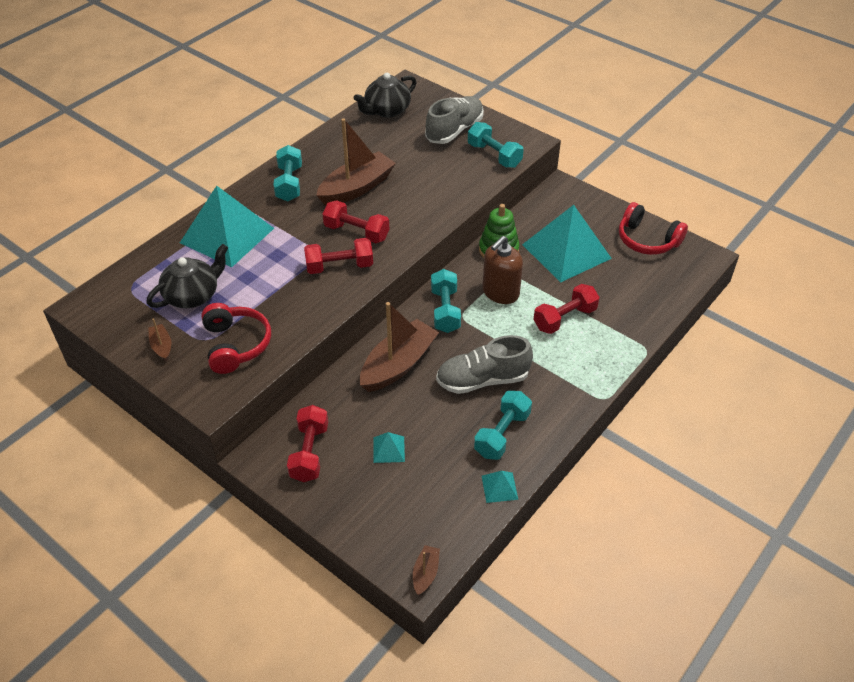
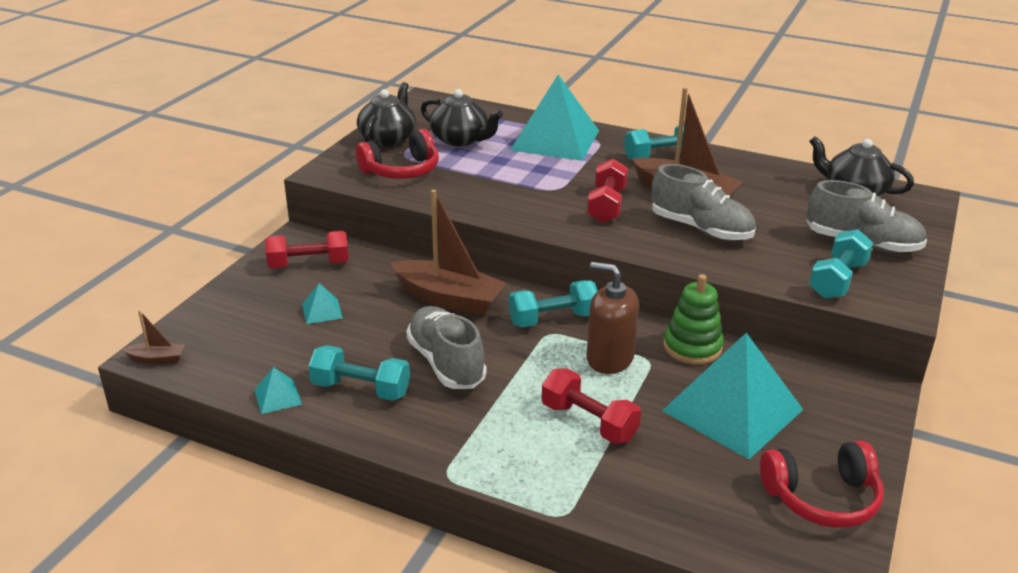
camera: 75 degrees right, 15 degrees down
brown boat [148,318,171,361] -> black teapot [357,82,416,147]
red dumbbell [304,238,373,274] -> none
red headphones [619,202,688,255] -> red headphones turned 120 degrees counterclockwise [760,441,884,528]
none -> grey shoe [651,164,756,241]

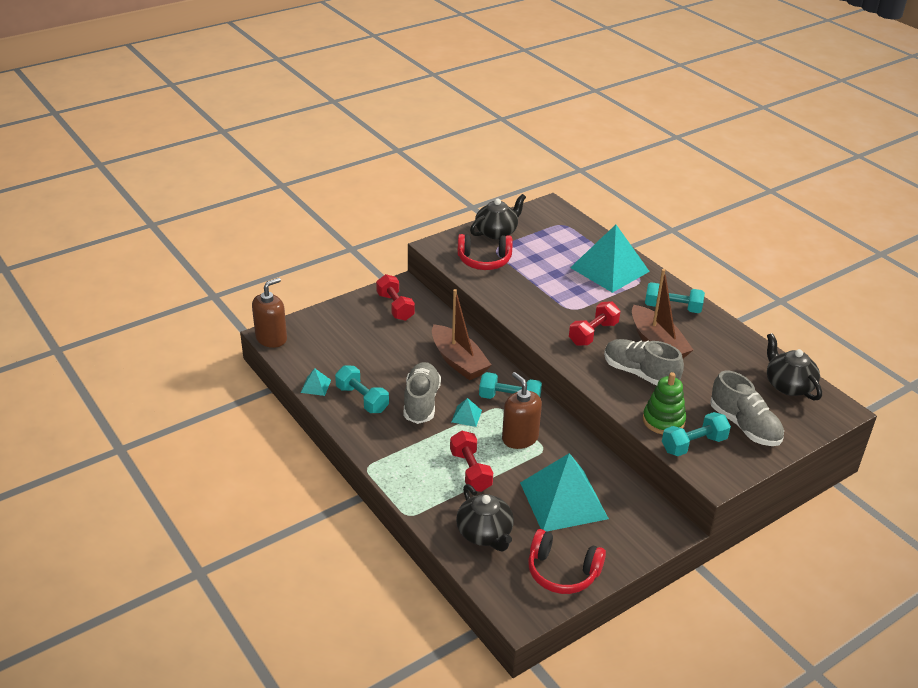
camera: 30 degrees right, 5 degrees up
brown boat [122,310,185,364] -> brown soap dispenser [252,278,287,348]
red dumbbell [265,231,349,269] -> red dumbbell turned 45 degrees clockwise [376,274,415,321]
turquoise pyramid [302,283,343,324] -> turquoise pyramid moved to [451,398,482,427]
black teapot [421,89,503,147] -> black teapot moved to [456,484,514,552]
grey shoe [651,164,756,241] -> grey shoe turned 150 degrees clockwise [604,339,684,386]
green stacking toy [663,274,724,365] -> green stacking toy moved to [643,372,686,434]

